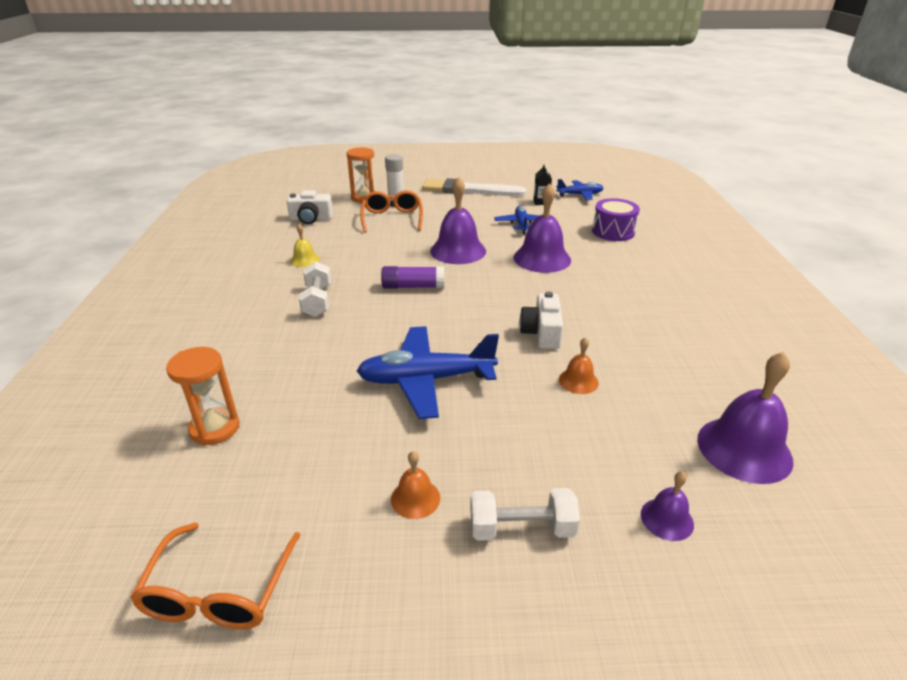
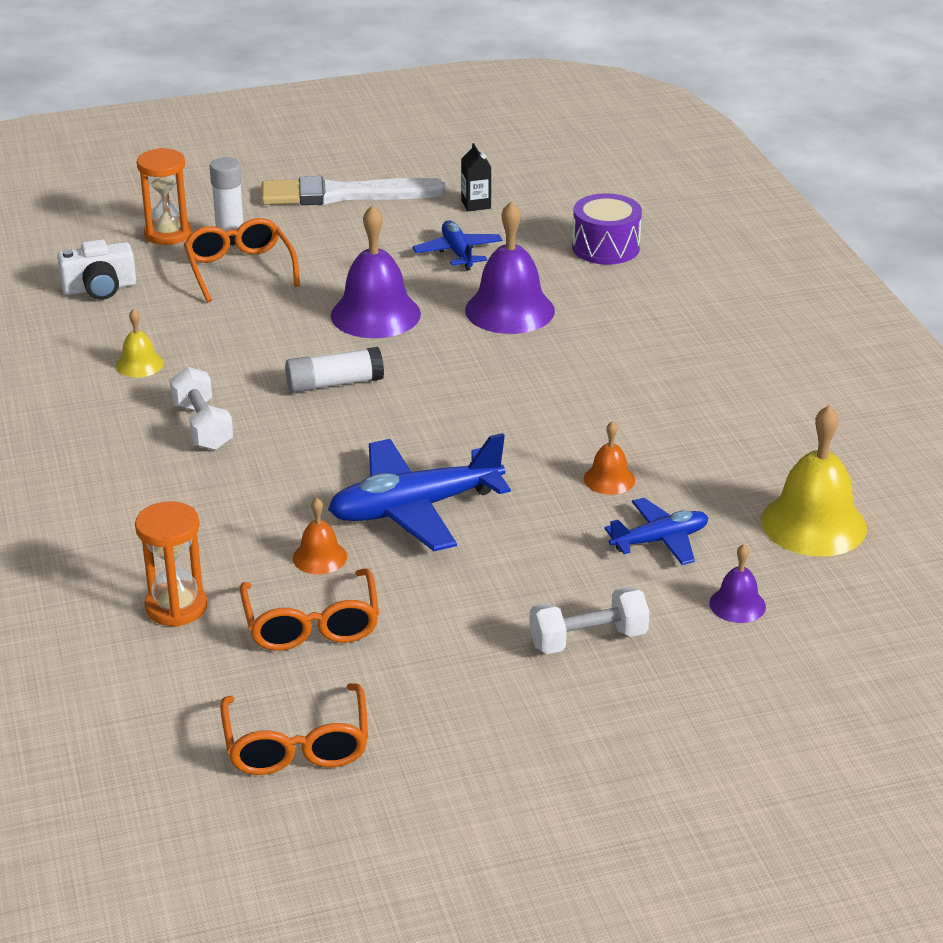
camera: 15 degrees left, 0 degrees up
purple glue stick [381,266,444,289] -> white glue stick [285,347,384,393]
orange bell [391,451,440,519] -> orange bell moved to [293,498,347,574]
white camera [520,292,563,349] -> none
blue plane [556,179,603,200] -> blue plane moved to [604,498,708,565]
purple bell [697,352,794,484] -> yellow bell [761,405,867,557]
none -> orange glasses [240,568,379,651]

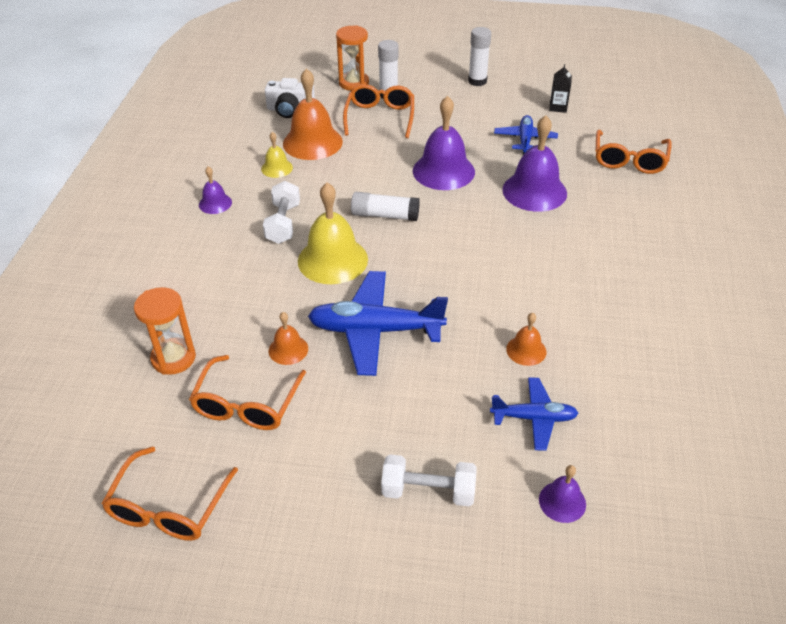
camera: 25 degrees right, 10 degrees up
white brush [261,176,446,205] -> white glue stick [468,27,491,86]
purple drum [572,193,642,265] -> orange glasses [596,130,672,174]
yellow bell [761,405,867,557] -> yellow bell moved to [298,182,368,284]
none -> purple bell [199,167,232,214]
none -> orange bell [283,68,343,160]

